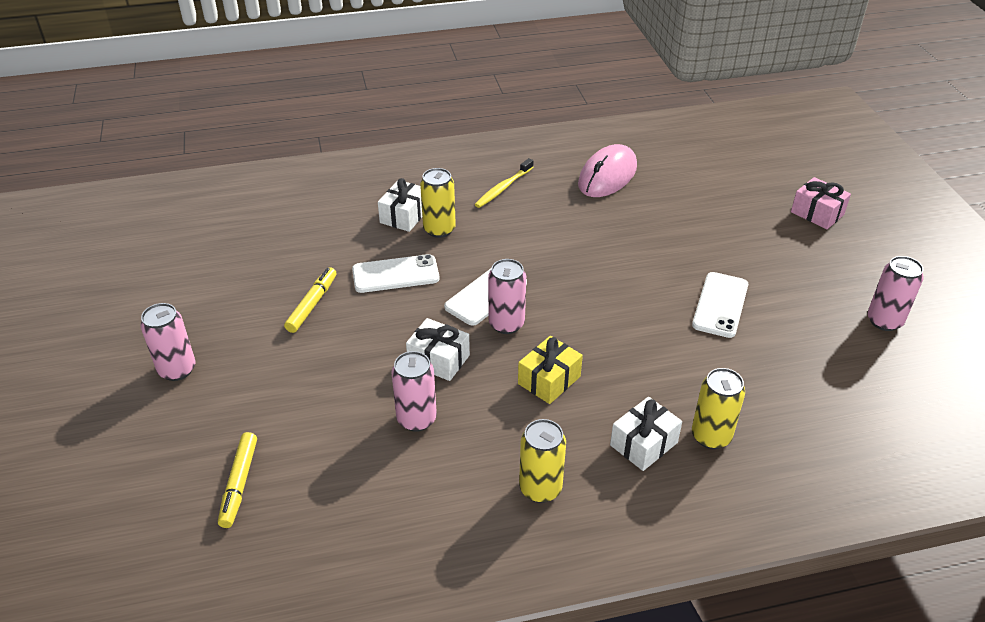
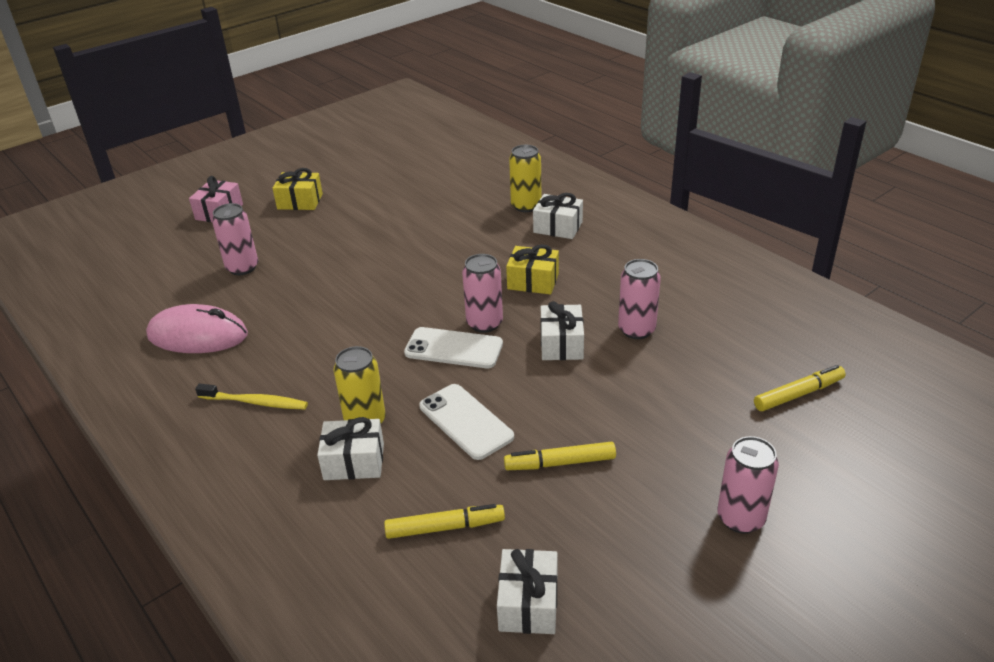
camera: 115 degrees left, 5 degrees down
yellow can [519,419,566,503] -> none
white phone [692,272,748,338] -> none
pink can [867,256,924,331] -> pink can moved to [212,203,258,275]
none -> yellow gift [273,168,323,210]
none -> yellow marker [384,504,505,539]
none -> white gift [497,549,557,634]

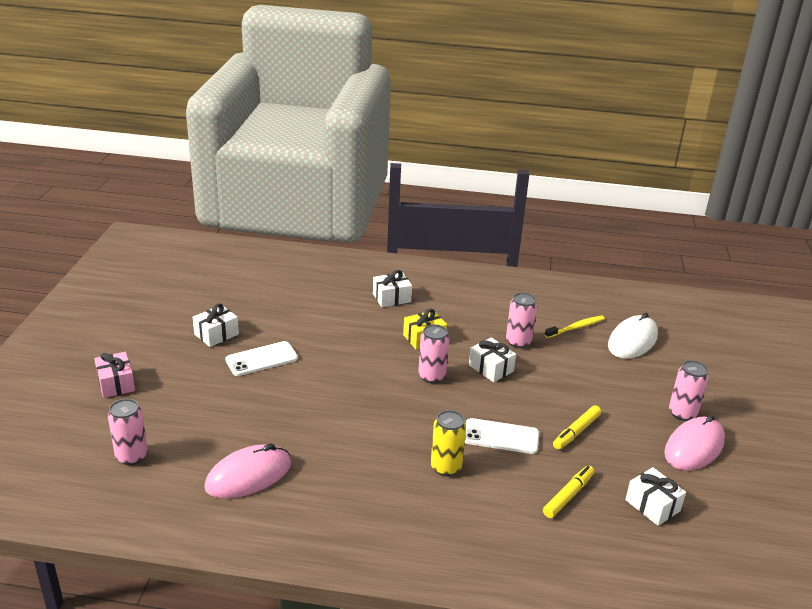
camera: 45 degrees left, 5 degrees down
yellow toothbrush [195,384,308,409] -> yellow toothbrush moved to [545,316,605,338]
pink can [212,203,258,275] -> pink can moved to [108,399,148,465]
yellow gift [273,168,323,210] -> none
white gift [317,417,384,480] -> white gift moved to [193,303,239,347]
white phone [404,327,503,368] -> white phone moved to [225,341,298,376]
yellow can [509,145,541,212] -> none
yellow marker [754,365,846,411] -> white mouse [608,313,658,359]
none -> pink mouse [664,415,725,470]

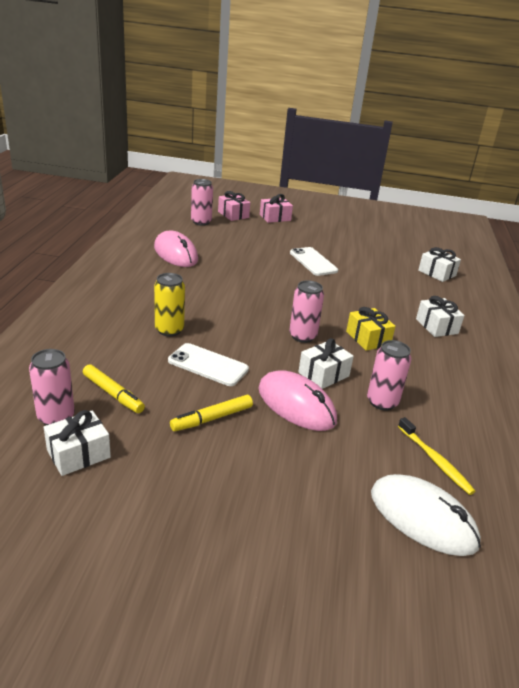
camera: 90 degrees right, 0 degrees up
white gift [193,303,239,347] -> white gift moved to [418,247,461,282]
white phone [465,418,539,454] -> white phone turned 75 degrees counterclockwise [168,343,249,386]
yellow marker [553,405,601,450] -> yellow marker turned 75 degrees counterclockwise [170,395,253,431]
pink mouse [664,415,725,470] -> pink mouse moved to [258,370,337,431]
pink can [669,360,709,421] -> pink can moved to [29,349,75,425]
none -> pink gift [218,191,250,221]

